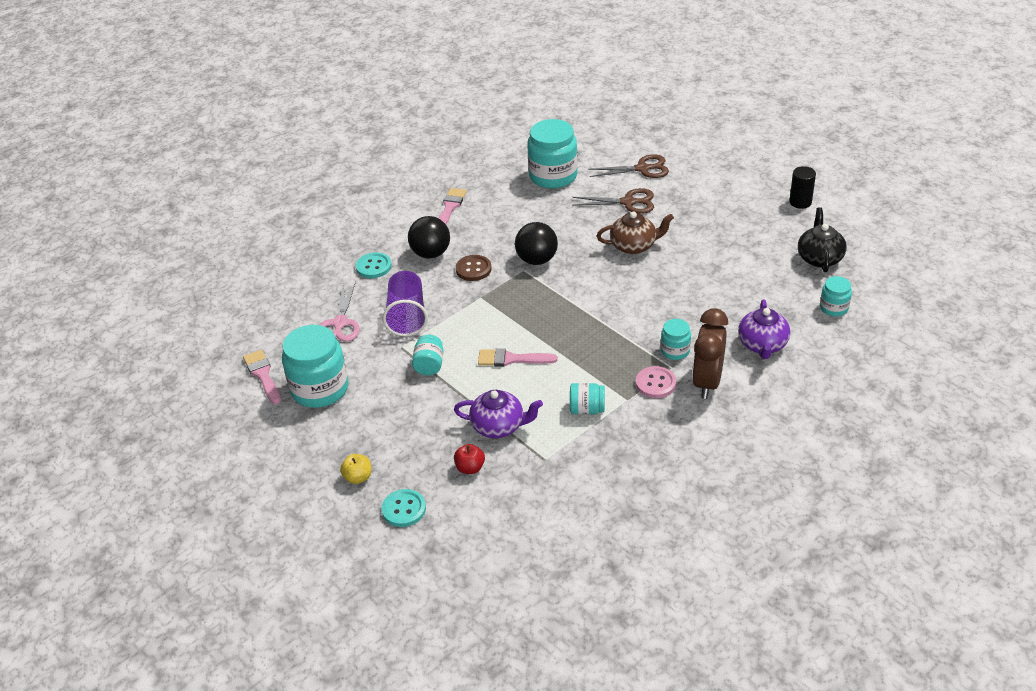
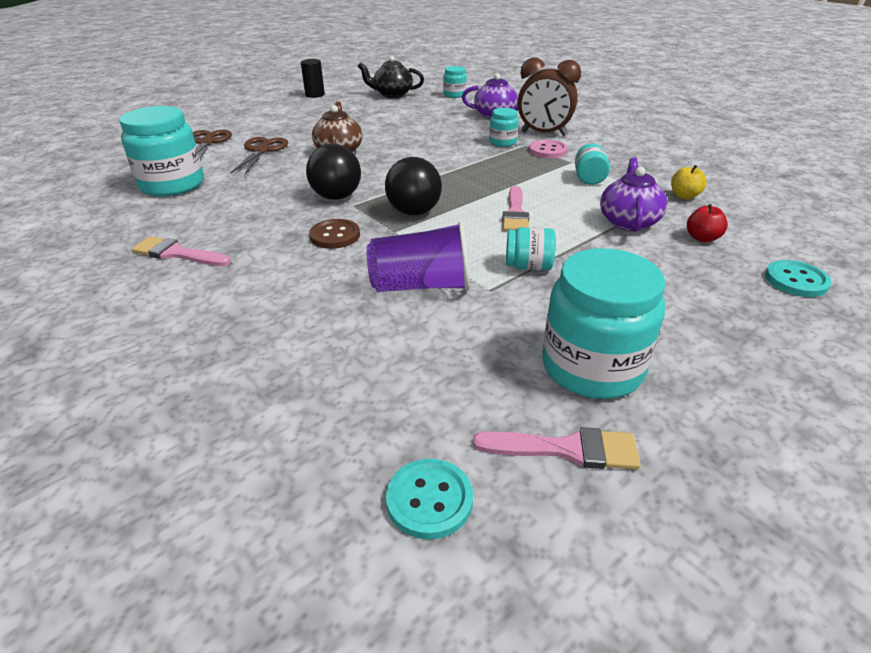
camera: 90 degrees left, 5 degrees down
pink brush [243,350,281,404] -> pink brush turned 150 degrees counterclockwise [473,427,641,469]
pink scissors [320,281,360,342] -> none
yellow apple [340,454,371,484] -> yellow apple moved to [671,165,707,200]
turquoise button [356,252,392,278] -> turquoise button moved to [386,459,473,540]
black ball [408,216,450,259] -> black ball moved to [385,157,442,215]

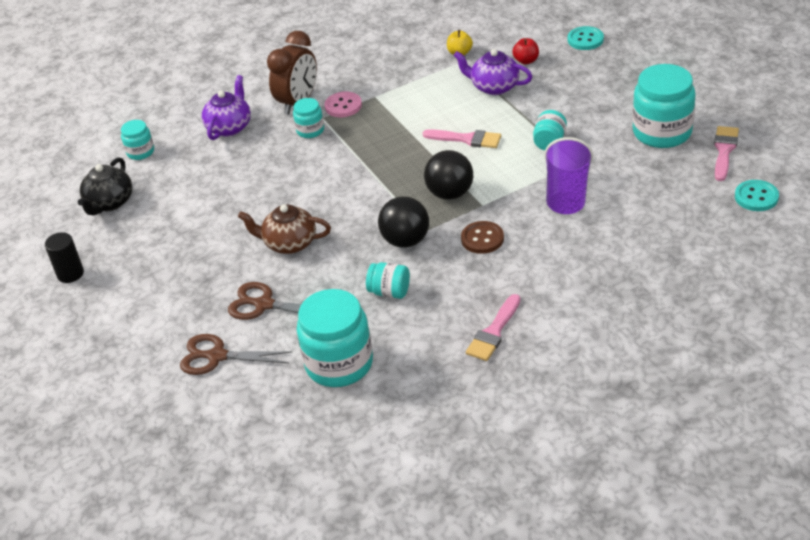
camera: 75 degrees left, 5 degrees up
turquoise jar [575,143,610,185] -> turquoise jar moved to [366,262,410,299]

